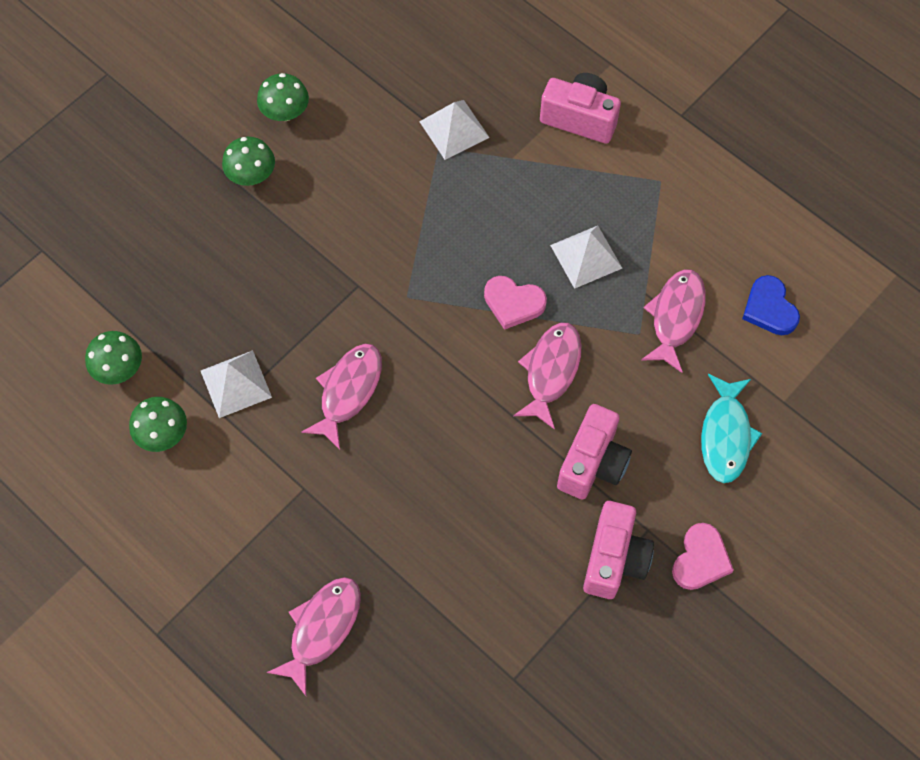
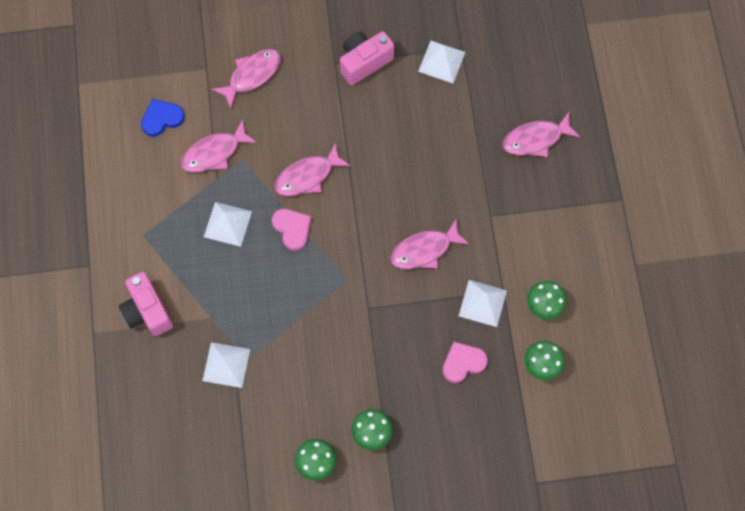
camera: 140 degrees left, 5 degrees up
pink camera [557,404,632,500] -> none
pink heart [672,523,734,590] -> pink heart moved to [443,342,488,383]
turquoise fish [701,374,762,483] -> pink fish [212,49,281,108]
blue heart [742,275,800,335] -> blue heart turned 135 degrees counterclockwise [141,99,185,137]
none -> white pyramid [418,41,465,83]

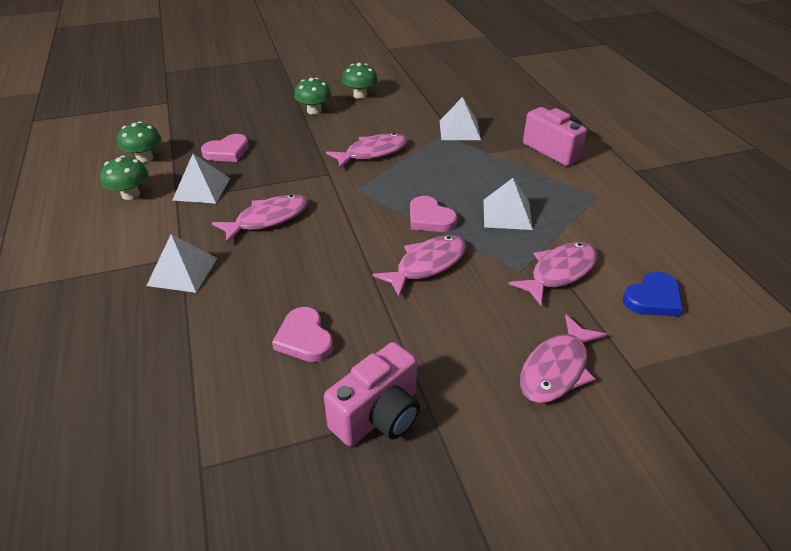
camera: 170 degrees right, 30 degrees down
white pyramid [418,41,465,83] -> white pyramid moved to [146,234,217,293]
pink fish [503,112,580,157] -> pink fish moved to [326,133,408,168]
none -> pink heart [272,307,333,362]

